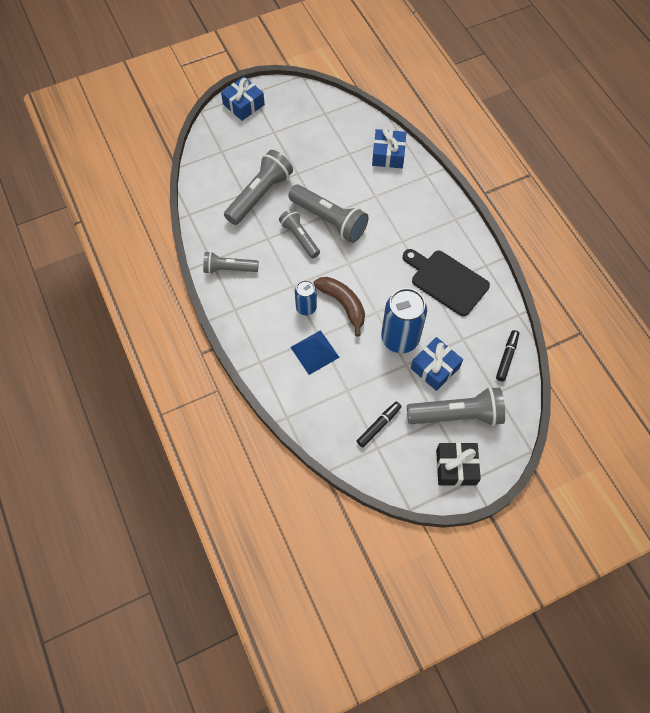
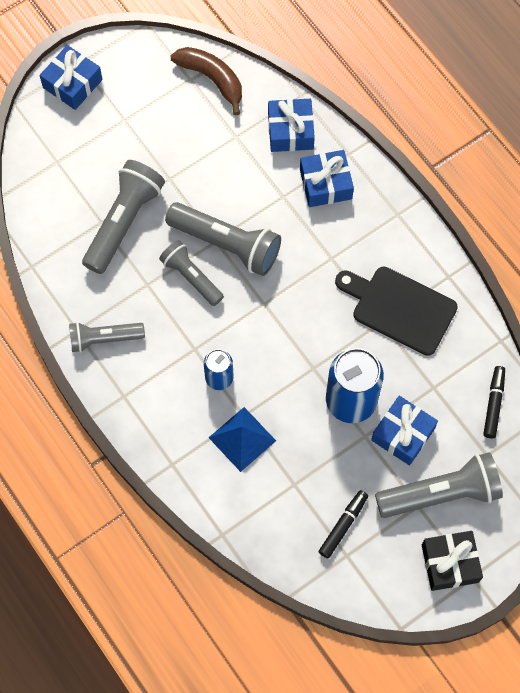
camera: 10 degrees left, 5 degrees up
brown banana [313,277,365,337] -> brown banana moved to [171,47,242,115]
none -> blue gift [300,150,354,207]

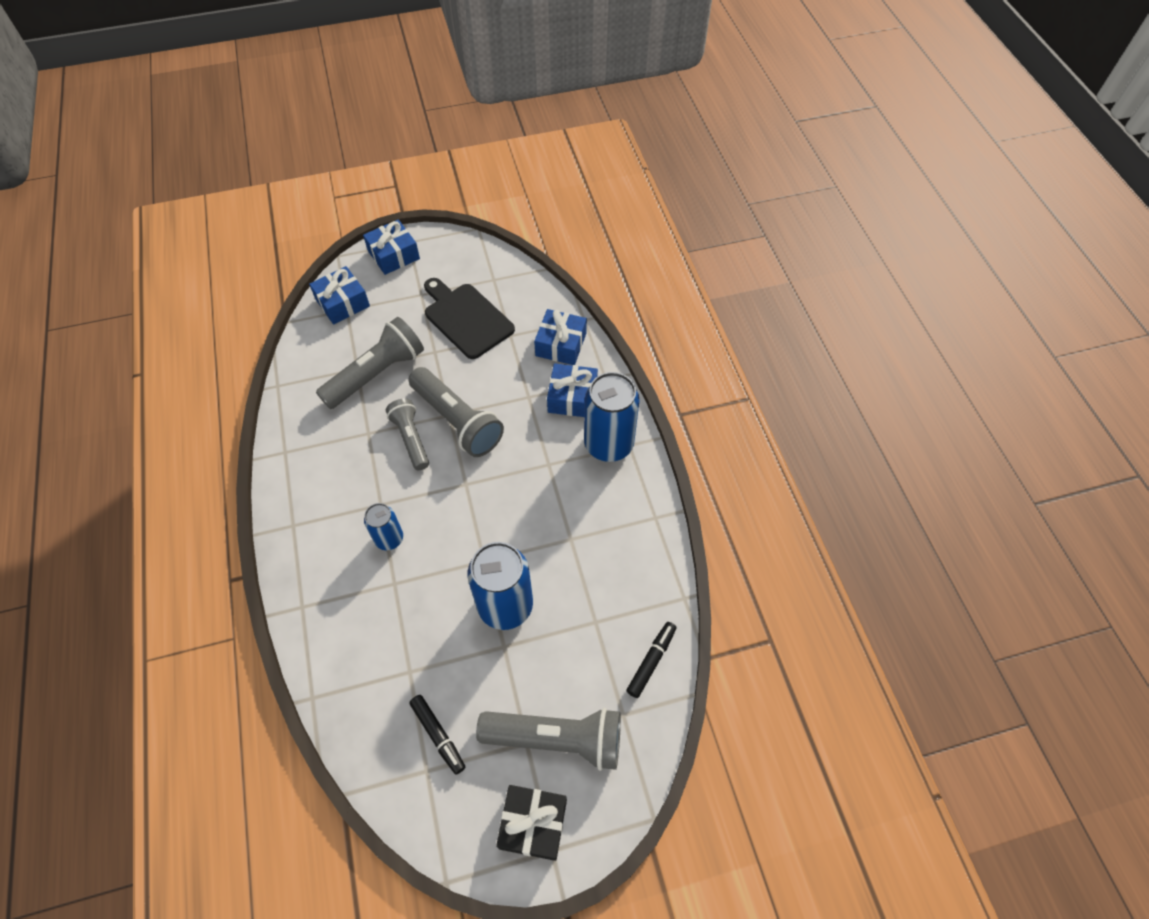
camera: 20 degrees right, 10 degrees down
grey flashlight [69,322,145,353] -> none
brown banana [171,47,242,115] -> none
blue pyramid [209,407,276,472] -> none
black marker [319,490,368,559] -> black marker turned 90 degrees clockwise [409,695,465,775]
black cutting board [335,266,458,356] -> black cutting board moved to [424,278,515,359]
blue gift [371,396,438,466] -> blue gift moved to [309,266,370,325]
none -> blue can [584,372,640,462]

